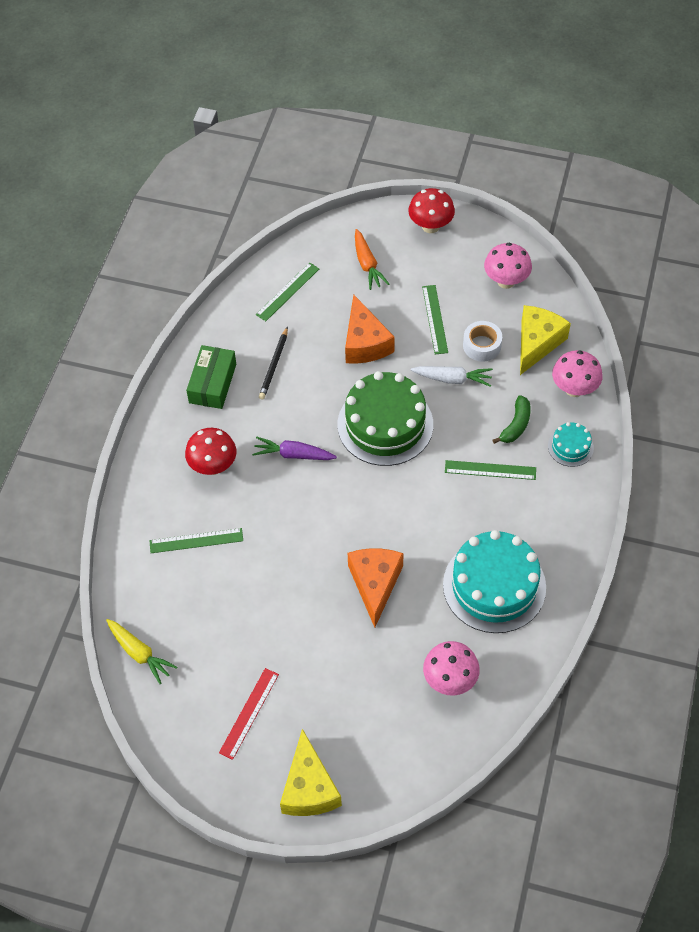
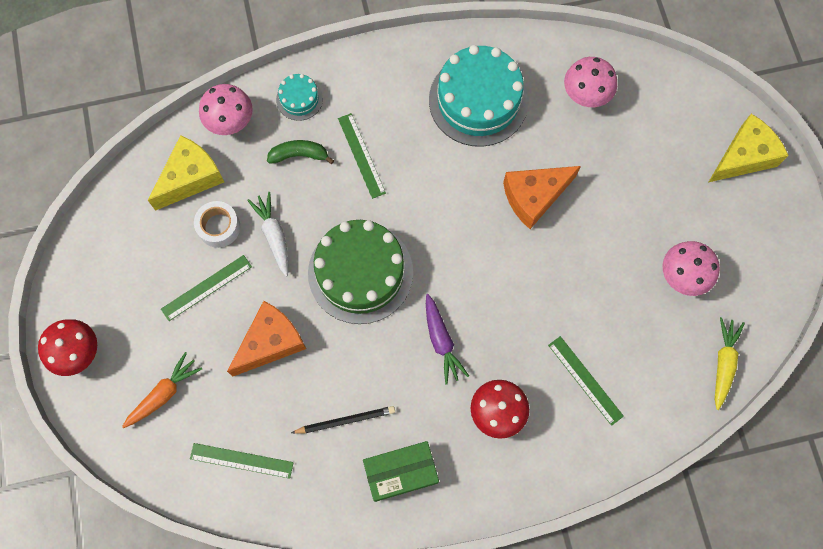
camera: 120 degrees left, 15 degrees up
red ruler [219,668,279,760] -> none
pink mushroom [484,243,532,289] -> pink mushroom moved to [663,241,720,296]
yellow cheese [520,305,571,375] -> yellow cheese turned 135 degrees clockwise [148,135,224,211]

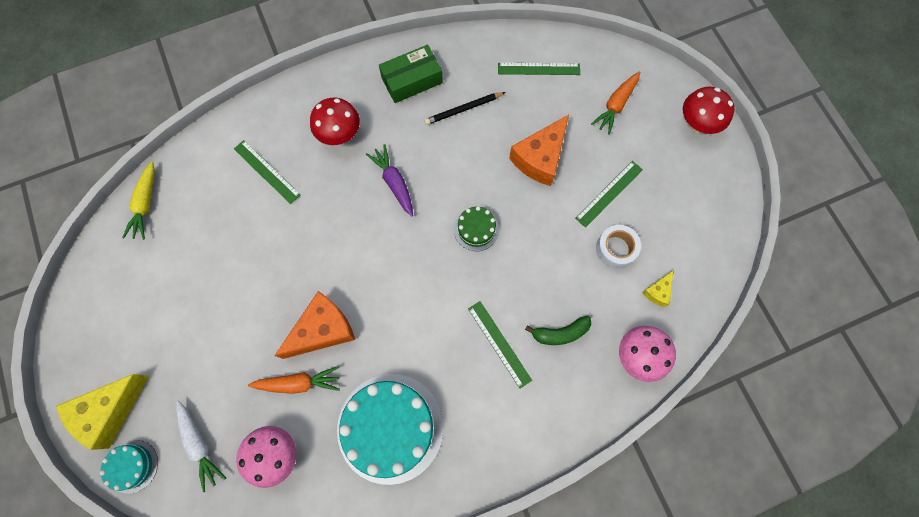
camera: 170 degrees right, 0 degrees up
yellow cheese [148,135,224,211] -> yellow cheese [642,271,673,307], size x0.49
white carrot [247,192,289,277] -> white carrot moved to [176,401,226,492]
turquoise cake [276,74,323,121] -> turquoise cake moved to [100,440,158,494]
green cake [308,220,413,324] -> green cake [454,206,499,251], size x0.47
pink mushroom [663,241,720,296] -> none
none -> orange carrot [248,366,340,394]

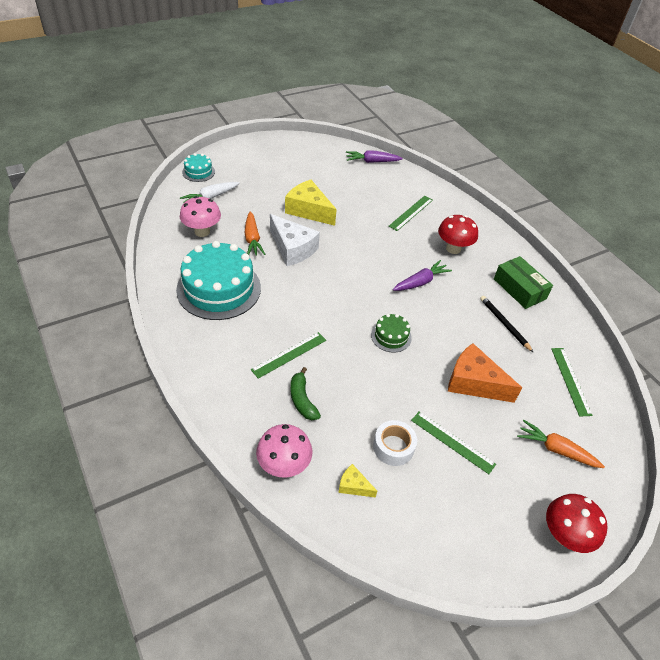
camera: 80 degrees right, 25 degrees down
yellow cheese [56,374,149,450] -> yellow cheese moved to [285,180,337,226]
yellow carrot [122,161,155,240] -> purple carrot [346,150,403,163]
orange cheese [274,291,355,359] -> white cheese [270,214,320,266]

